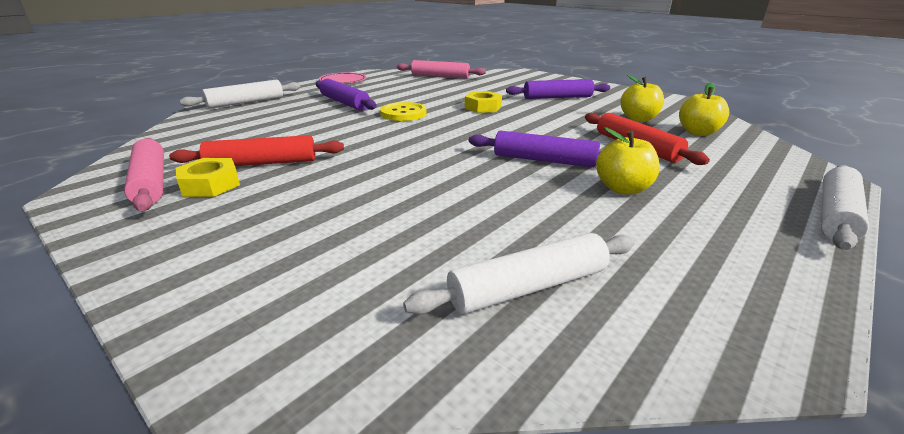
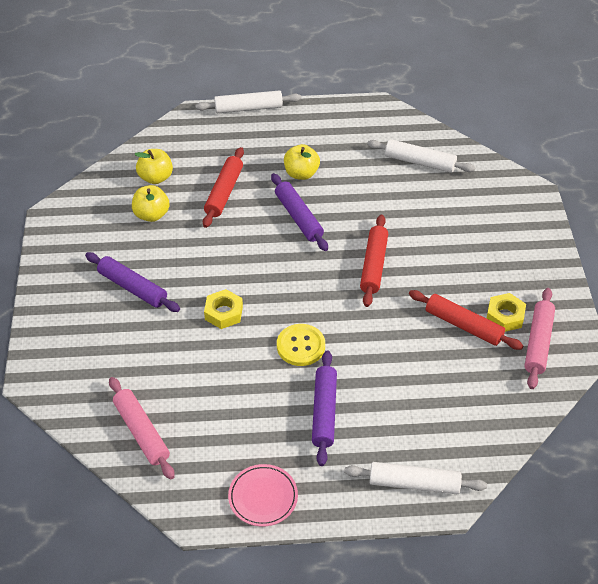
camera: 135 degrees left, 20 degrees up
none -> red rolling pin [360,215,388,307]

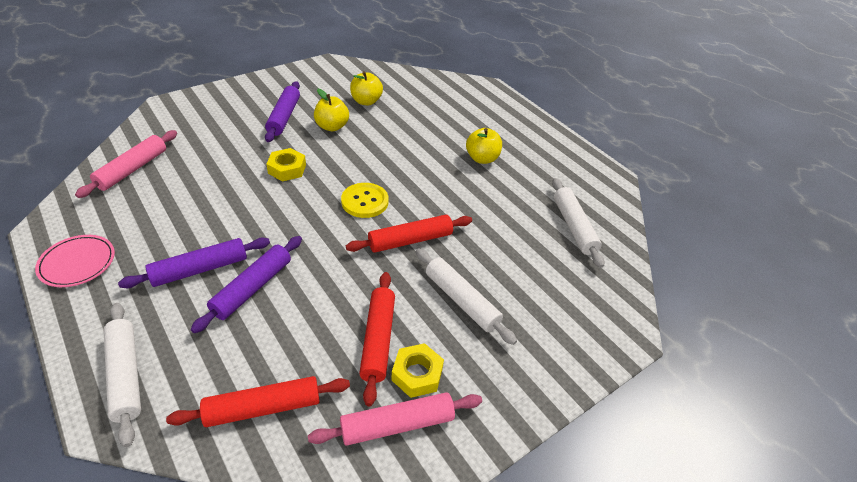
camera: 55 degrees right, 5 degrees down
yellow apple [134,149,173,184] -> yellow apple moved to [314,89,349,131]
white rolling pin [195,90,301,113] -> white rolling pin moved to [416,248,517,345]
red rolling pin [203,147,244,228] -> red rolling pin moved to [166,376,350,427]
purple rolling pin [271,173,328,251] -> purple rolling pin moved to [190,236,302,333]
yellow button [277,324,325,366] -> yellow button moved to [341,183,389,218]

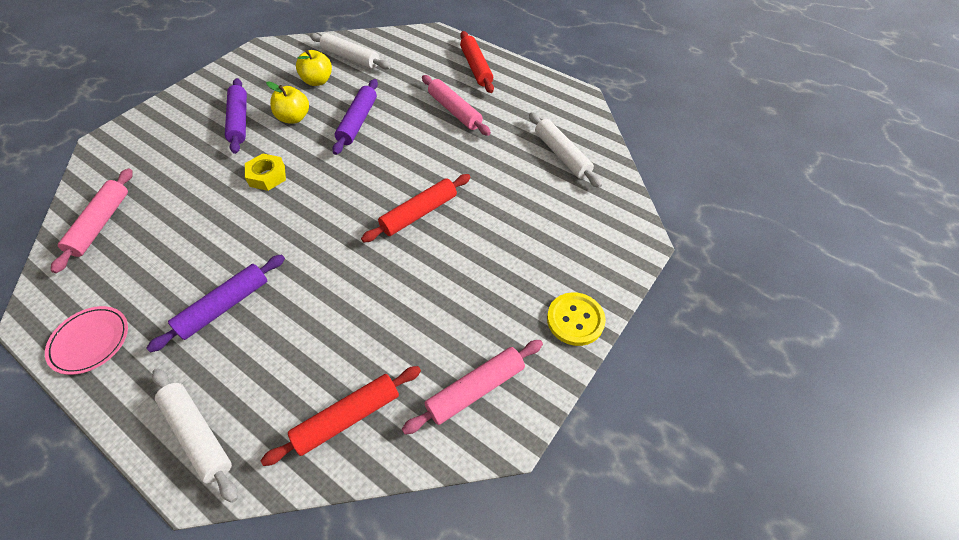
camera: 15 degrees left, 10 degrees up
purple rolling pin [190,236,302,333] -> purple rolling pin moved to [332,79,378,155]
yellow button [341,183,389,218] -> yellow button moved to [547,292,606,346]
red rolling pin [359,272,395,406] -> red rolling pin moved to [460,31,494,93]
yellow nut [391,343,444,398] -> none
white rolling pin [416,248,517,345] -> white rolling pin moved to [310,33,391,69]
yellow apple [466,128,502,164] -> pink rolling pin [422,75,491,136]

